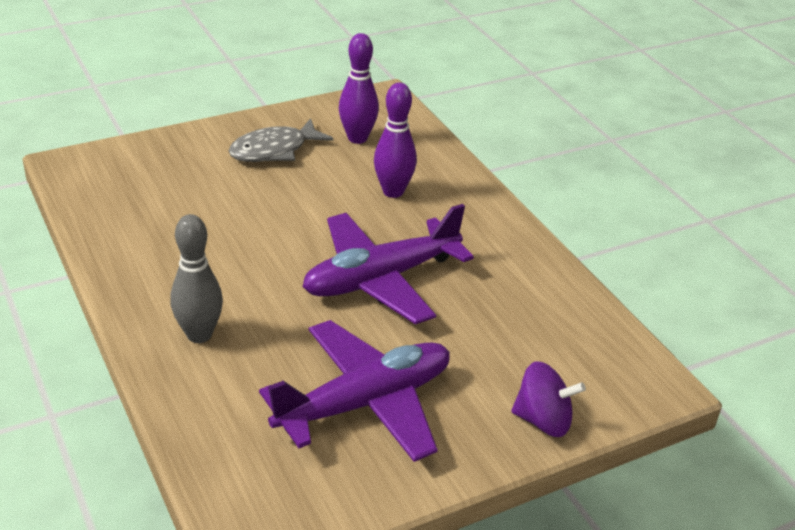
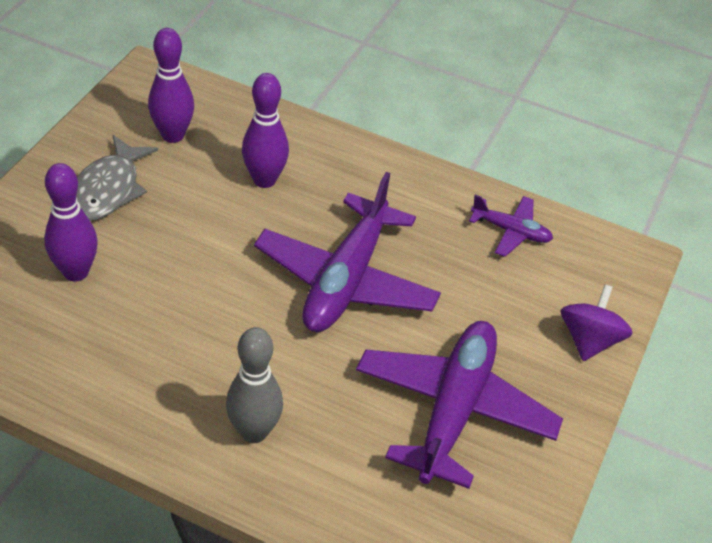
camera: 40 degrees left, 10 degrees up
purple spinning top [511,361,586,437] -> purple spinning top turned 45 degrees counterclockwise [561,284,633,361]
none -> purple bowling pin [44,163,98,281]
none -> purple plane [469,194,553,257]

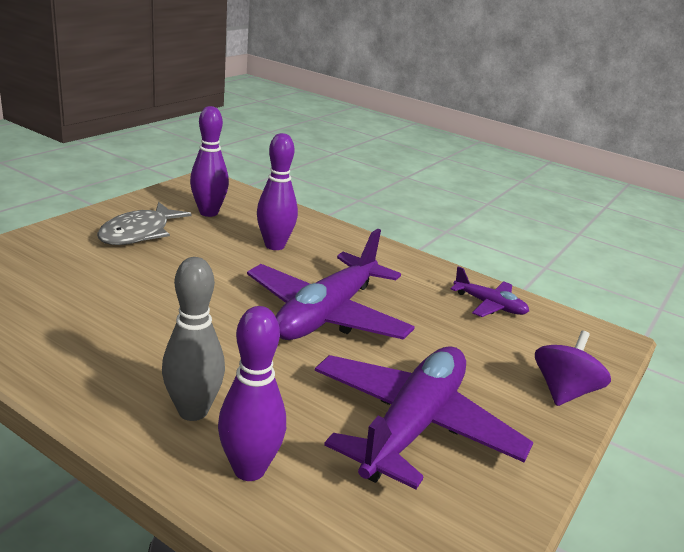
camera: 10 degrees right, 20 degrees down
purple bowling pin [44,163,98,281] -> purple bowling pin moved to [218,306,286,481]

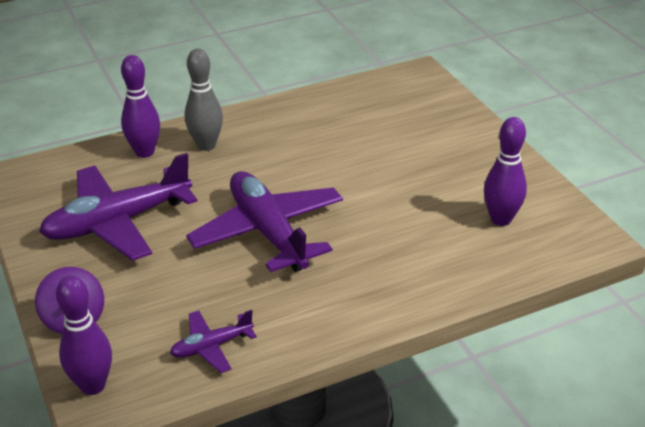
camera: 125 degrees right, 10 degrees up
grey fish [97,202,192,245] -> none
purple bowling pin [257,133,298,250] -> purple bowling pin moved to [56,276,112,395]
purple plane [315,346,534,490] -> purple plane turned 90 degrees clockwise [39,153,198,261]

